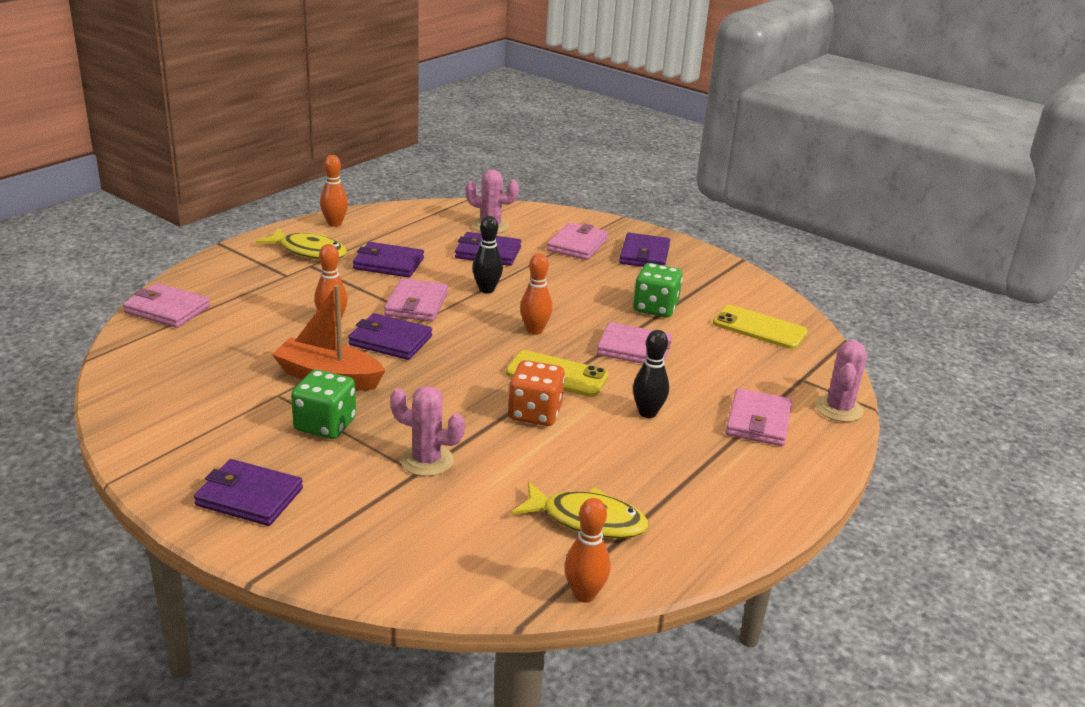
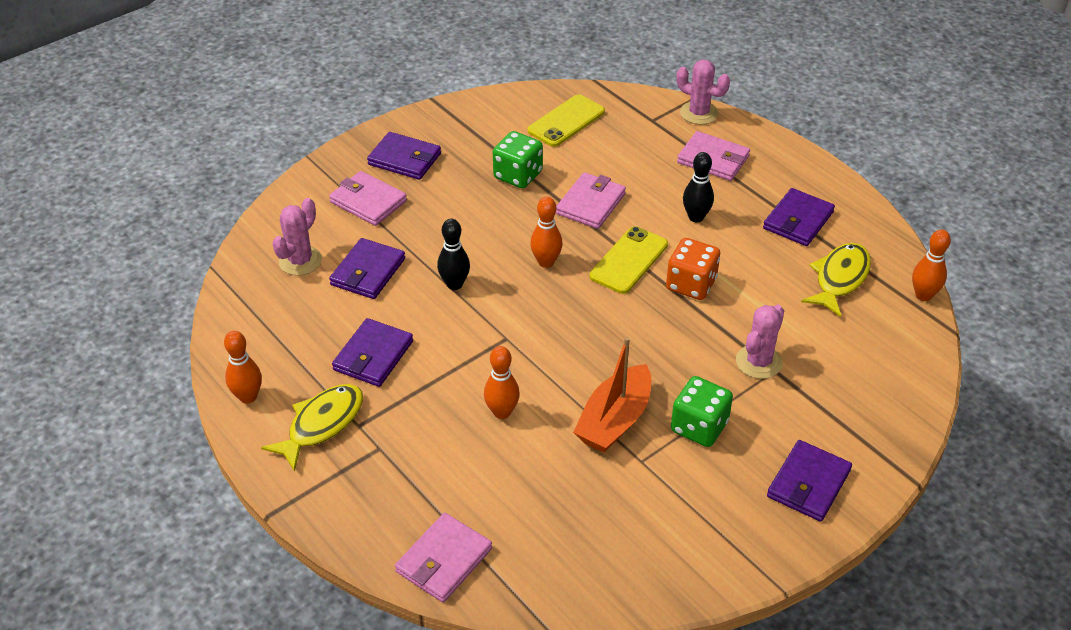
camera: 75 degrees left, 15 degrees up
purple wallet [348,313,432,360] -> purple wallet moved to [763,188,835,246]
pink wallet [384,278,448,322] -> none

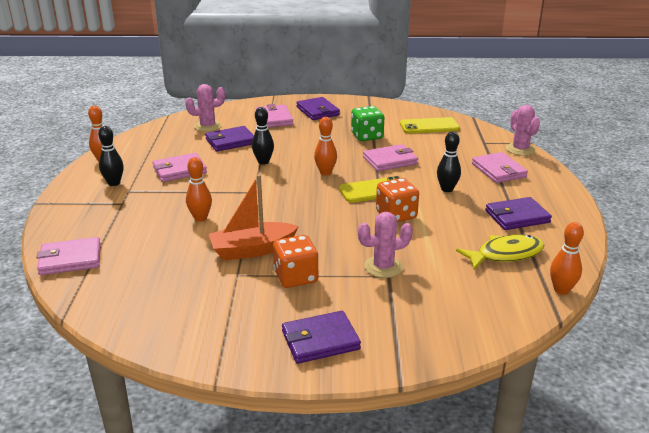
camera: 40 degrees right, 15 degrees down
yellow fish [261,384,363,472] -> black bowling pin [98,126,124,186]
purple wallet [332,318,413,387] -> pink wallet [153,153,207,182]
green dice [671,376,733,447] -> orange dice [273,235,319,288]

